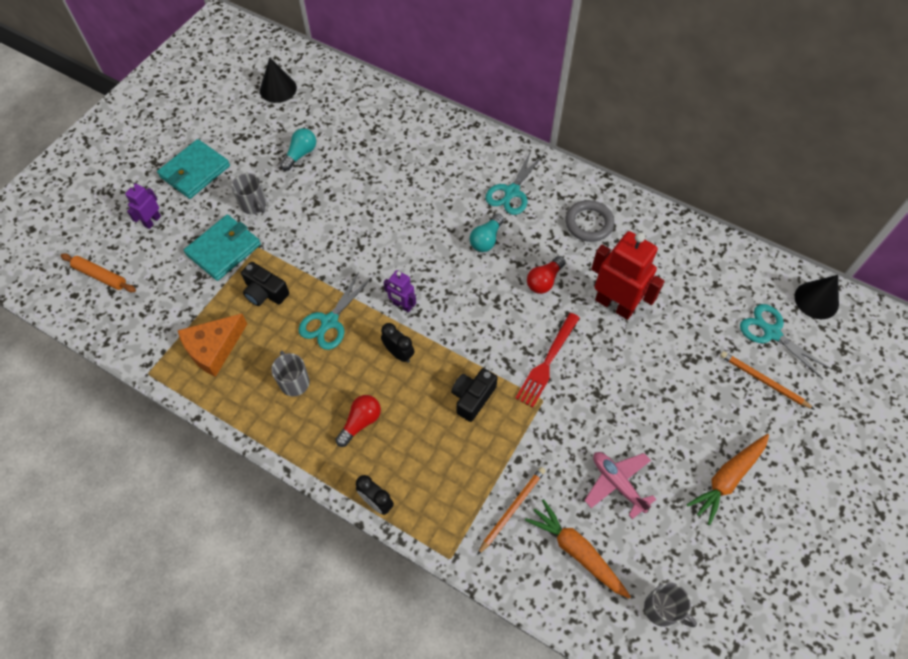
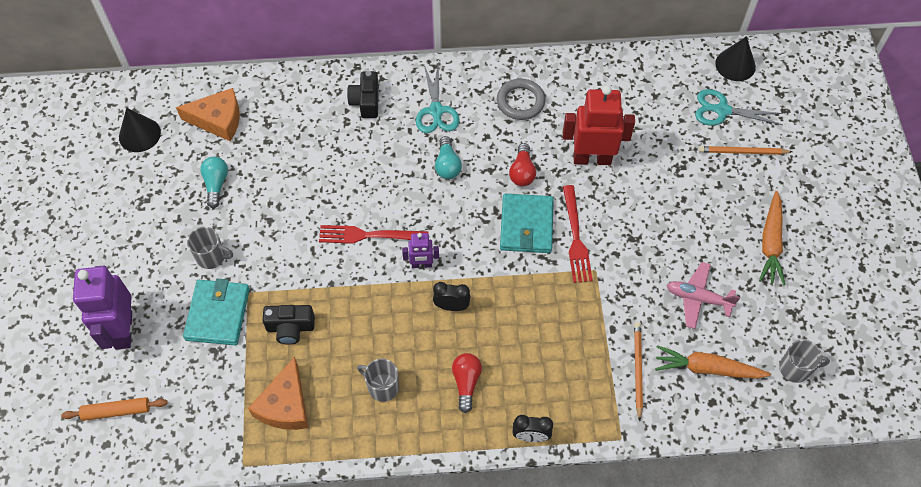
camera: 35 degrees left, 0 degrees up
purple robot [125,183,161,229] -> purple robot [73,266,132,350], size x1.96
turquoise wallet [157,139,230,199] -> turquoise wallet moved to [500,193,554,253]
turquoise scissors [299,272,371,350] -> none
black camera [451,368,497,422] -> black camera moved to [347,71,379,118]
none -> orange cheese [176,88,240,141]
none -> red fork [319,225,428,244]

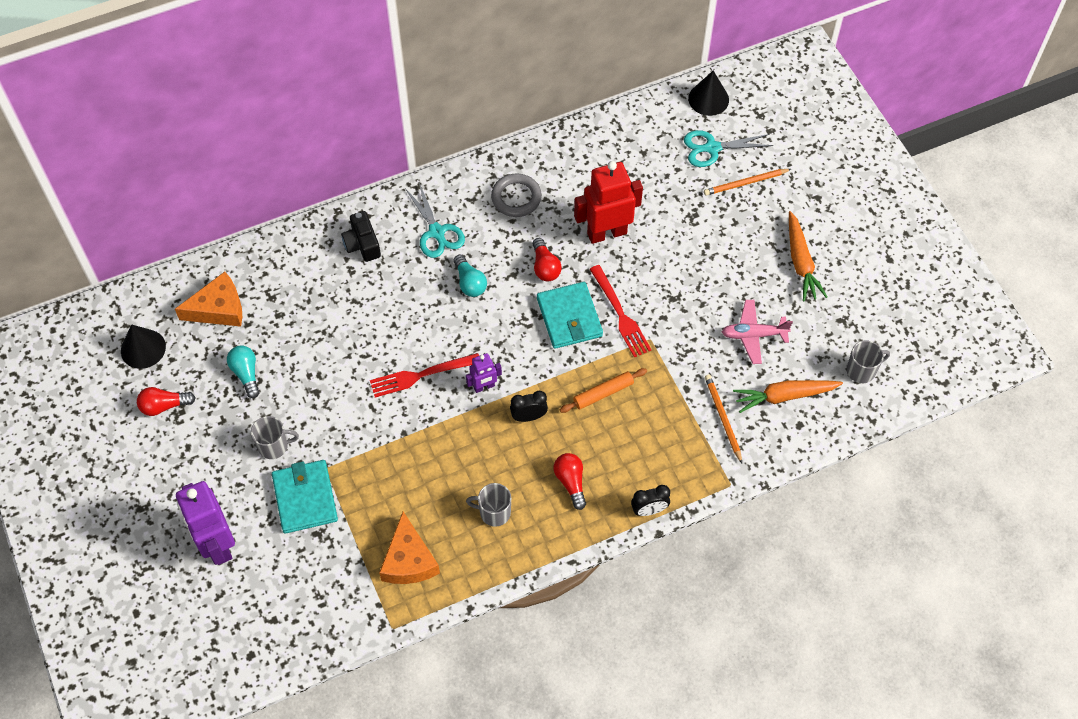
camera: 20 degrees left, 0 degrees up
orange rolling pin [61,397,168,421] -> orange rolling pin moved to [560,368,647,413]
black camera [262,305,315,345] -> none
none -> red light bulb [137,387,195,416]

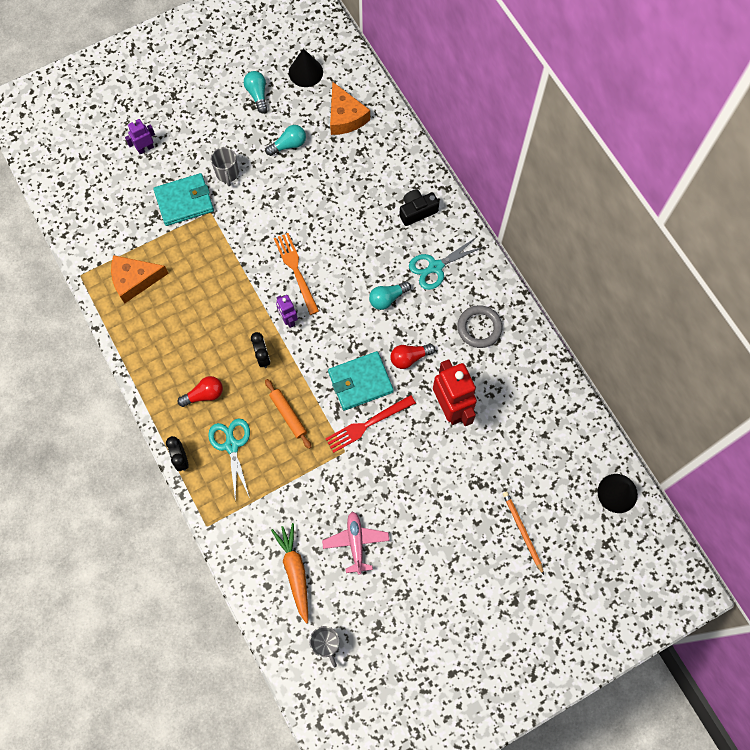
camera: 85 degrees right, 10 degrees up
red light bulb [137,387,195,416] -> turquoise light bulb [244,71,267,113]
purple robot [176,481,235,565] -> purple robot [125,119,155,155], size x0.51
red fork [370,353,479,398] -> orange fork [274,233,319,315]
grey mug [466,483,511,527] -> none
turquoise scissors [684,130,773,167] -> turquoise scissors moved to [208,418,250,501]
orange pencil [705,375,742,463] -> none
orange carrot [789,211,828,301] -> none

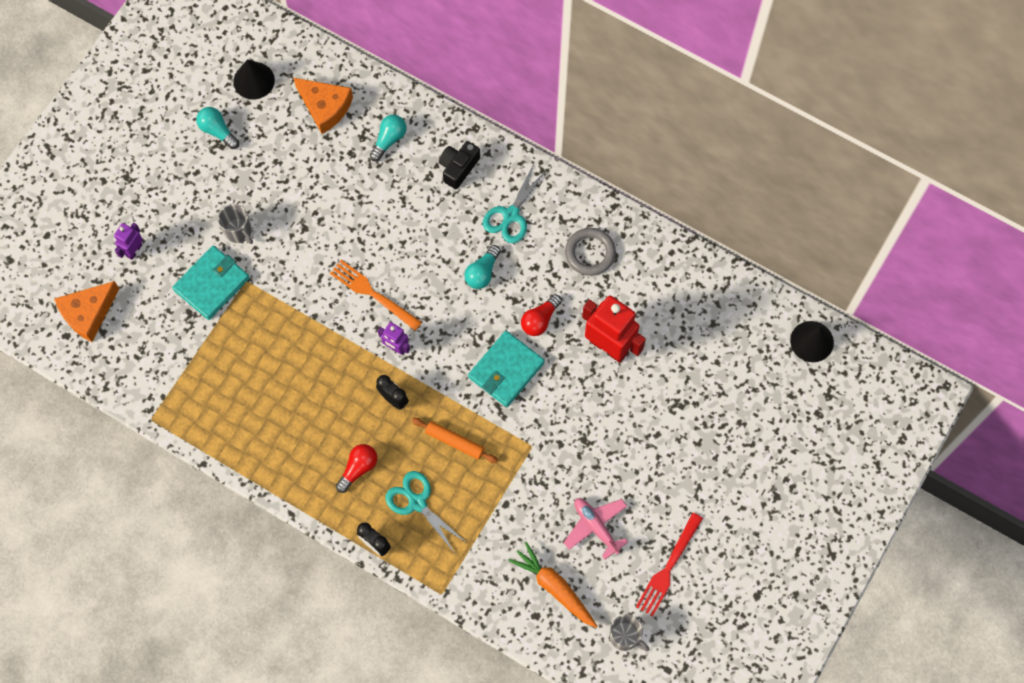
camera: 30 degrees left, 0 degrees up
orange cheese [111,255,169,304] -> orange cheese moved to [54,281,119,342]
turquoise light bulb [265,125,306,156] -> turquoise light bulb moved to [370,115,406,162]
red fork [325,395,416,453] -> red fork moved to [636,513,703,617]
orange pencil [503,491,544,575] -> none

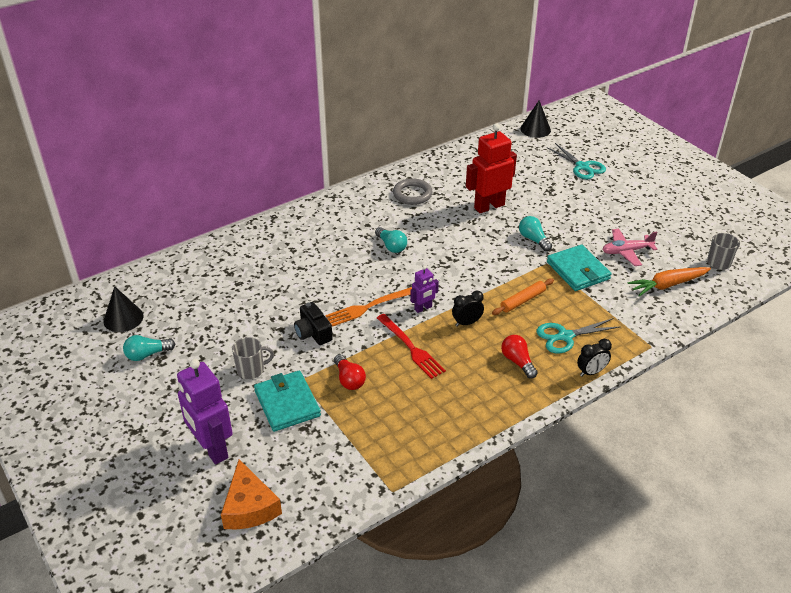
camera: 65 degrees left, 30 degrees down
purple robot [114,223,143,260] -> purple robot [177,359,233,465], size x1.96
orange cheese [294,78,353,134] -> none
turquoise light bulb [370,115,406,162] -> turquoise light bulb moved to [519,216,552,251]
black camera [439,141,480,189] -> black camera moved to [294,302,333,345]
turquoise wallet [468,331,545,407] -> turquoise wallet moved to [547,245,611,291]
turquoise scissors [483,163,547,243] -> turquoise scissors moved to [547,143,606,179]
red light bulb [521,294,562,336] -> red light bulb moved to [334,354,366,390]
red fork [636,513,703,617] -> red fork moved to [377,314,446,379]

